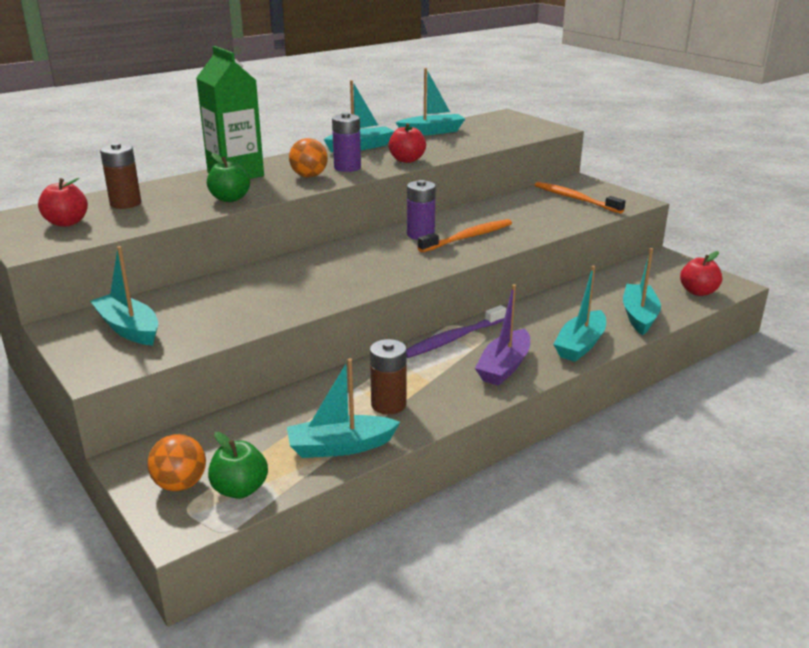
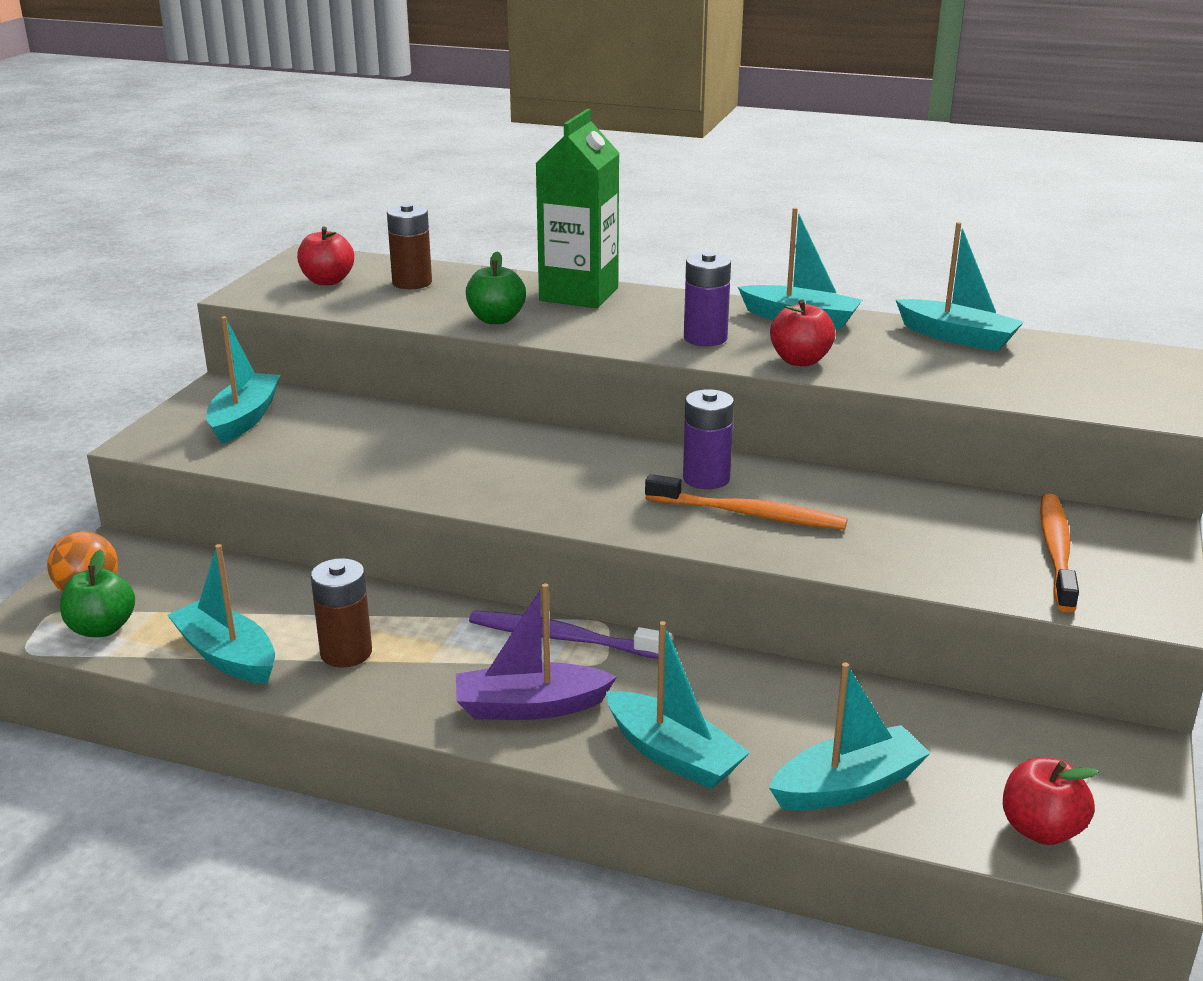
camera: 55 degrees right, 0 degrees up
orange ball [289,138,328,177] -> none
turquoise boat [553,266,606,362] -> turquoise boat turned 135 degrees counterclockwise [606,621,750,789]

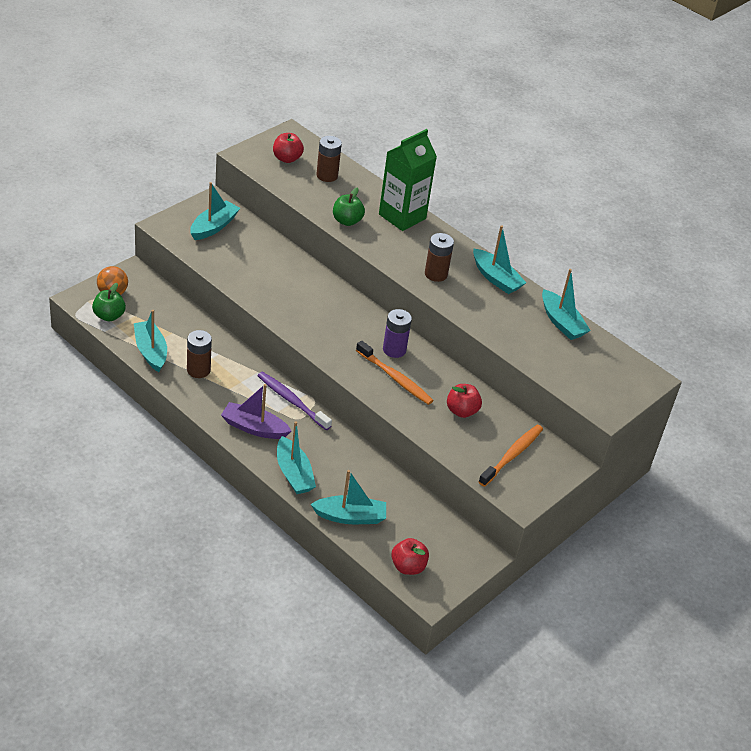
camera: 20 degrees right, 15 degrees up
purple battery [684,252,731,346] -> brown battery [425,233,454,282]
red apple [770,300,836,366] -> red apple moved to [447,384,482,418]

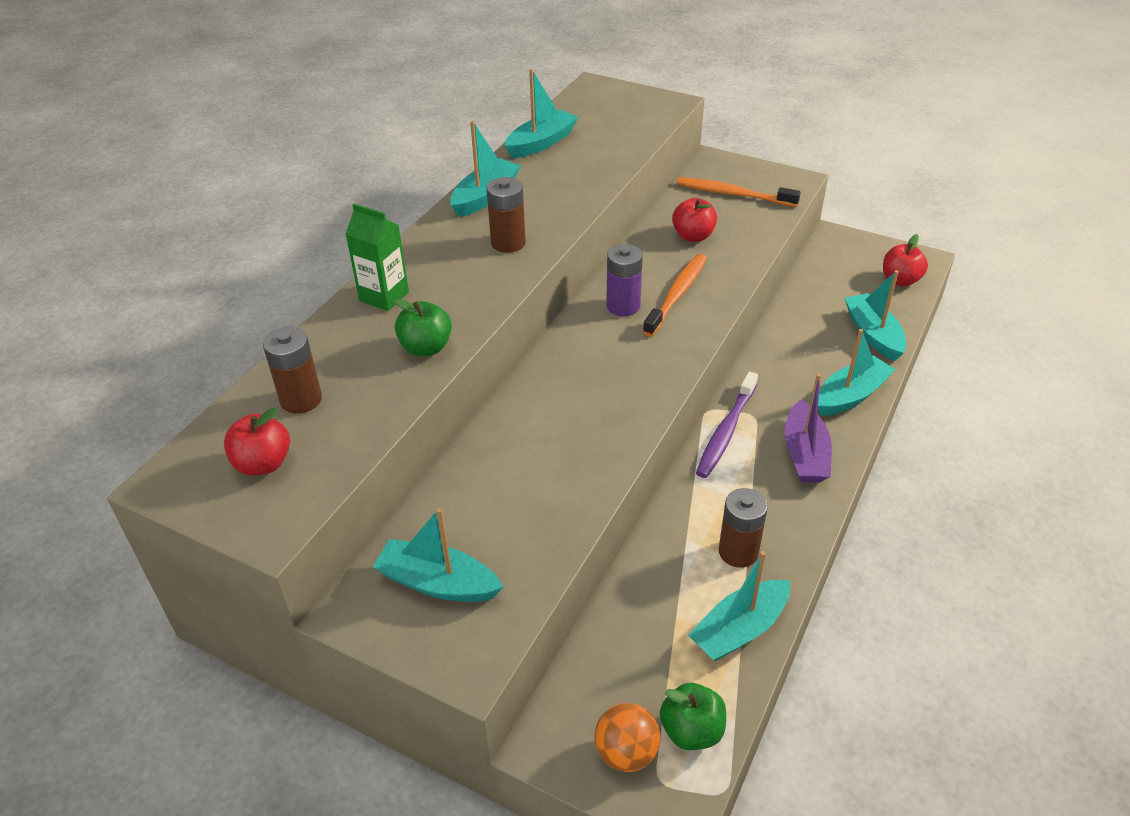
camera: 100 degrees left, 0 degrees up
green carton [379,129,437,231] -> green carton [346,204,409,311], size x0.63

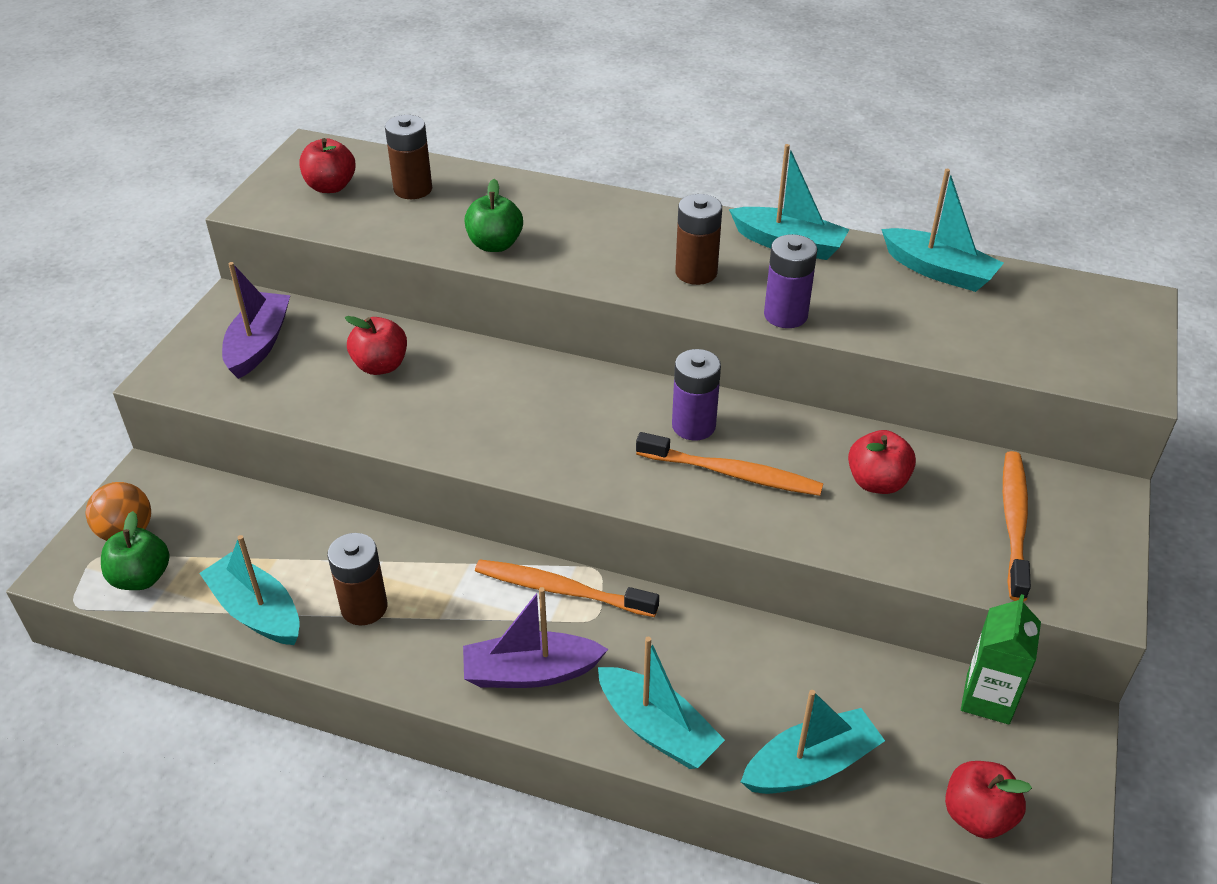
camera: 80 degrees right, 0 degrees up
green carton [346,204,409,311] -> green carton moved to [961,594,1041,724]
turquoise boat [373,508,503,602] -> purple boat [222,262,290,379]
purple toothbrush [696,371,758,478] -> orange toothbrush [475,560,659,617]
none -> red apple [345,316,407,375]
none -> purple battery [764,234,817,328]

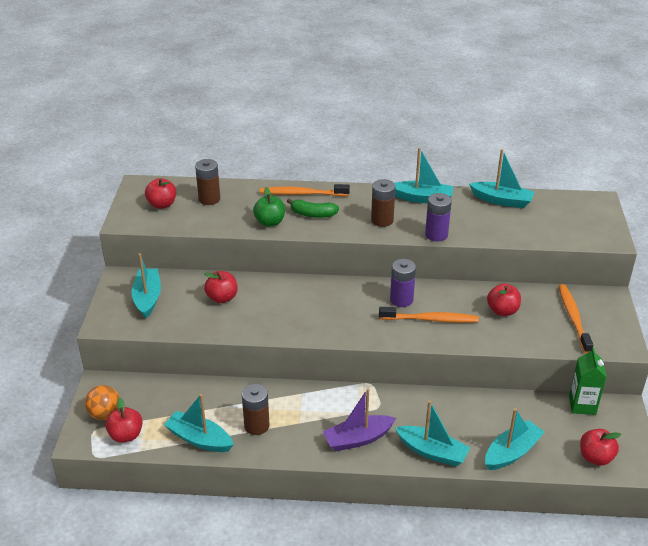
camera: 15 degrees left, 5 degrees down
green apple [101,511,169,590] -> red apple [105,398,143,443]
purple boat [222,262,290,379] -> turquoise boat [131,253,161,318]
orange toothbrush [475,560,659,617] -> orange toothbrush moved to [260,184,350,196]
none -> green banana [287,198,339,218]

